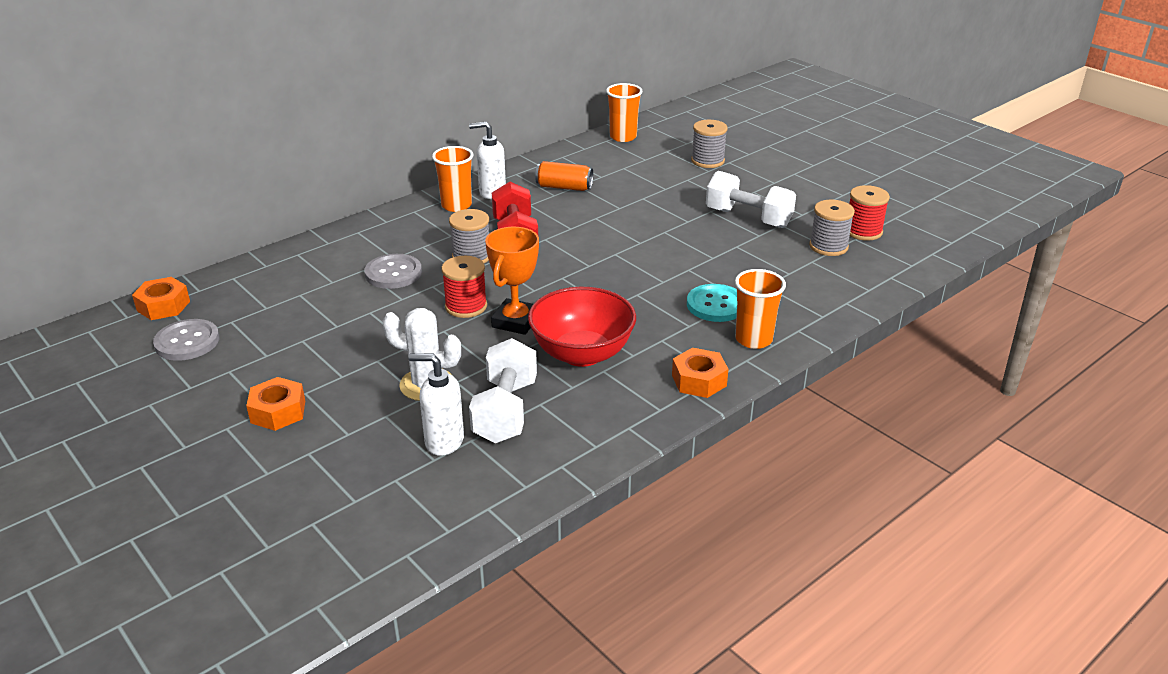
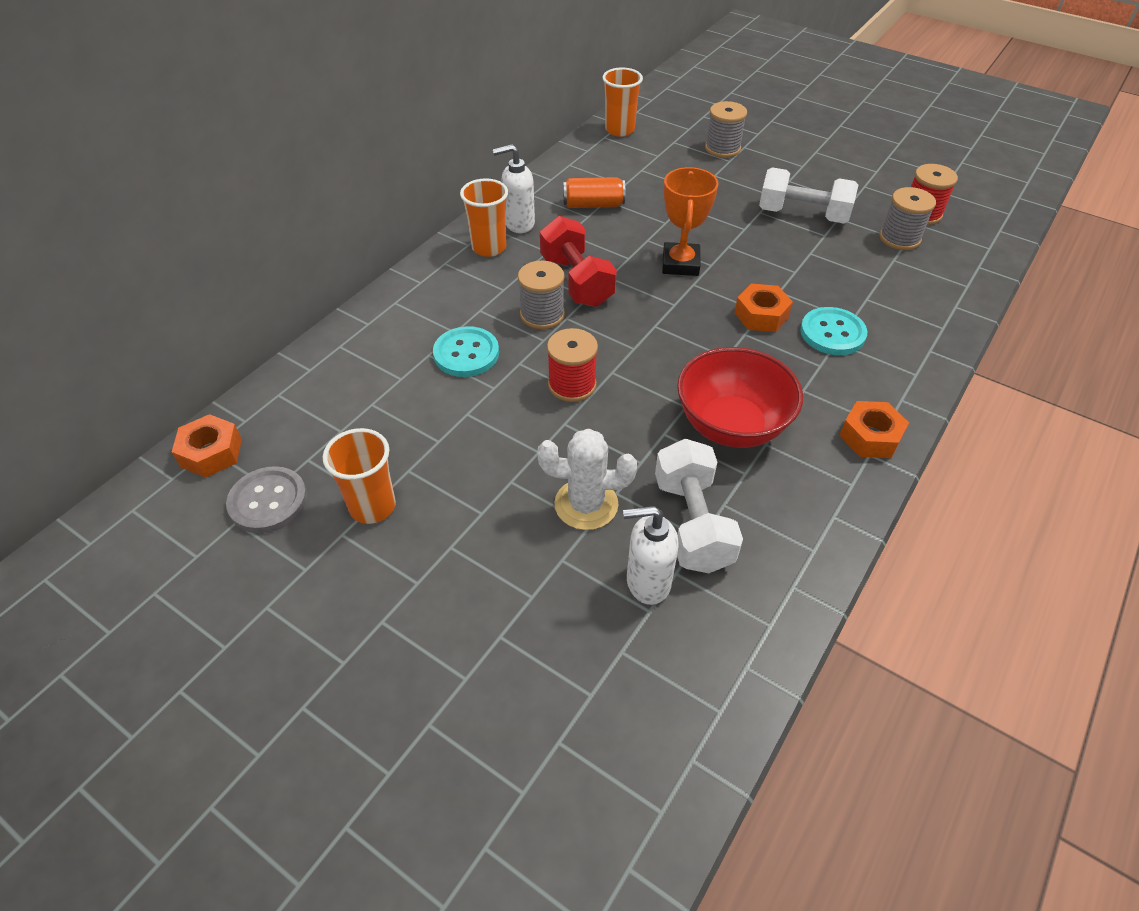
camera: 15 degrees left, 15 degrees up
orange nut [246,377,305,431] -> orange nut moved to [734,284,793,332]
grey button [364,254,422,289] -> turquoise button [433,326,499,377]
orange trophy [485,227,539,335] -> orange trophy moved to [662,167,719,276]
orange cup [735,269,786,349] -> orange cup moved to [323,428,396,524]

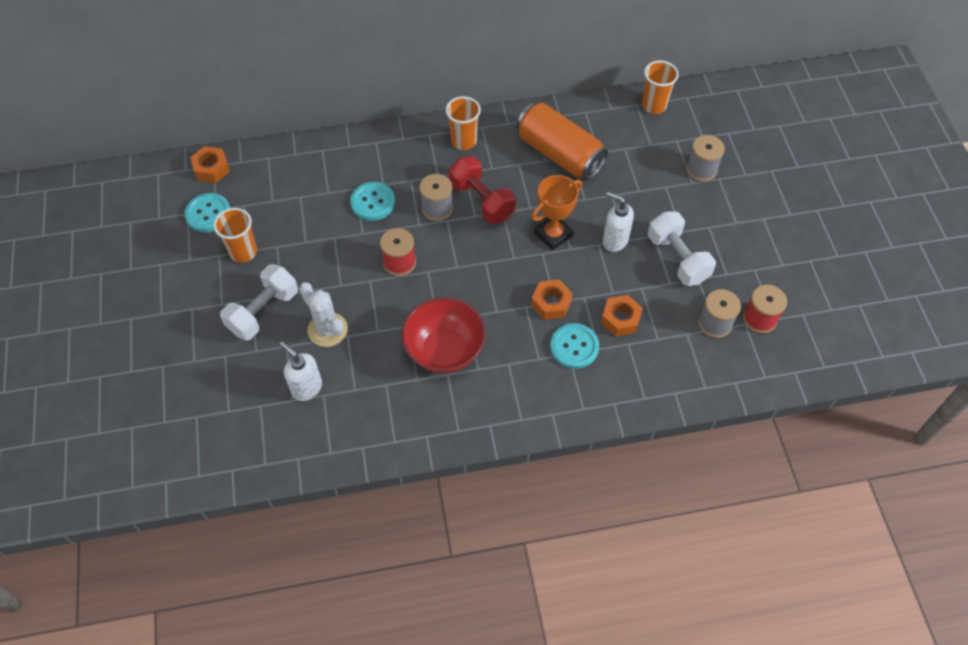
camera: 45 degrees right, 10 degrees up
grey button [226,466,307,533] -> turquoise button [185,193,230,232]
white soap dispenser [493,144,535,233] -> white soap dispenser moved to [603,191,634,252]
red dumbbell [540,216,617,307] -> red dumbbell turned 60 degrees counterclockwise [449,156,515,224]
orange can [563,177,625,208] -> orange can [516,103,608,180], size x1.87
white dumbbell [655,439,743,573] -> white dumbbell moved to [220,264,298,340]
orange nut [839,401,909,458] -> orange nut moved to [601,295,643,337]

